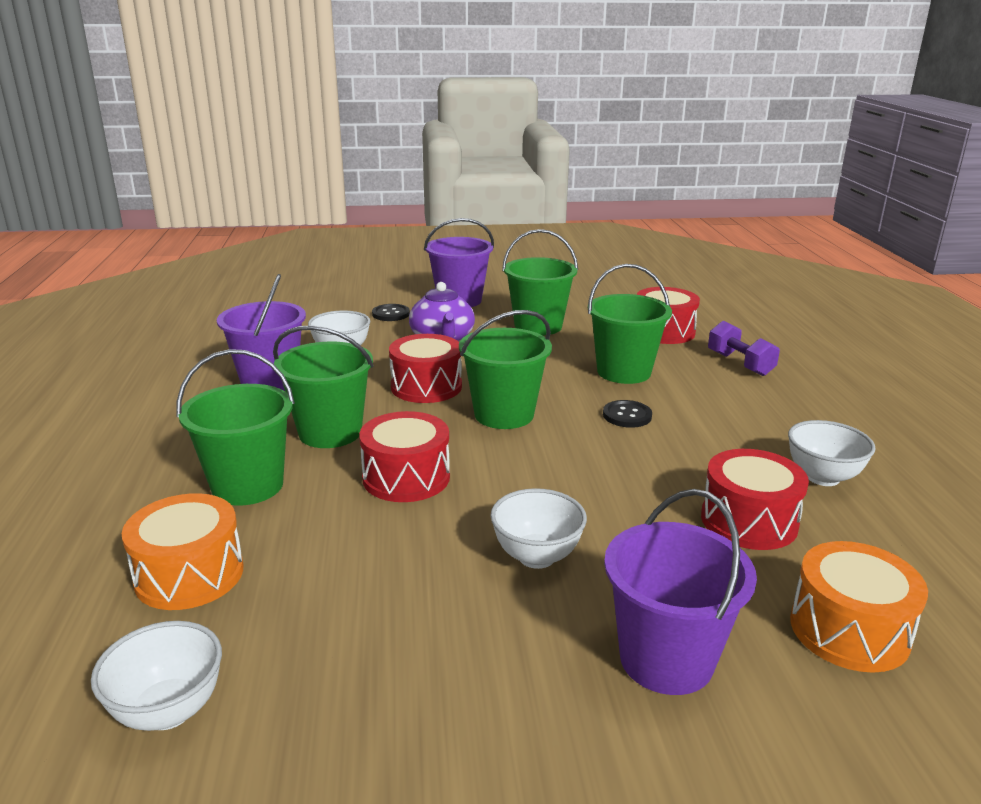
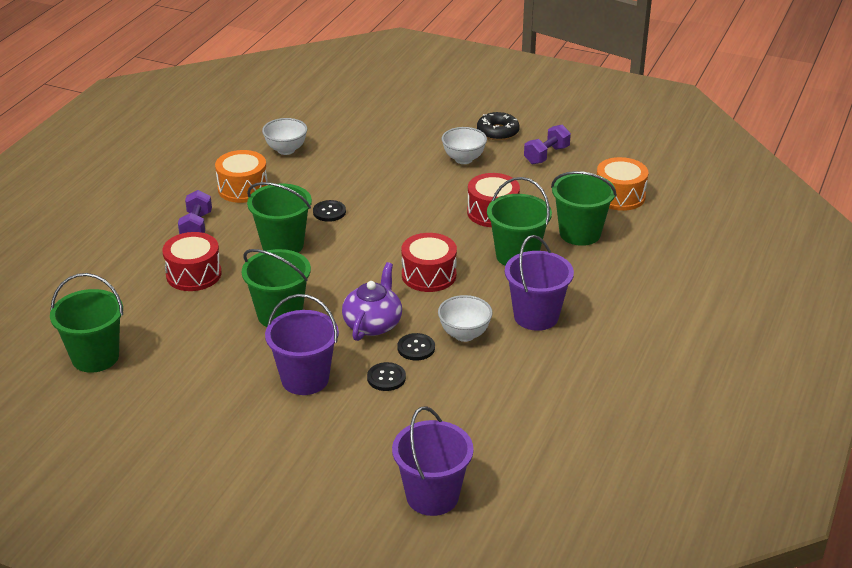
camera: 150 degrees left, 10 degrees up
white bowl [91,621,222,731] -> none
green bucket [459,310,552,429] -> green bucket moved to [50,273,123,373]
purple bucket [604,489,757,695] -> purple bucket moved to [392,406,474,516]
red drum [701,449,809,550] -> none
orange drum [790,541,928,673] -> orange drum moved to [215,150,268,203]
none -> black button [397,333,435,360]
none -> black donut [477,112,520,140]
none -> purple dumbbell [524,125,571,164]

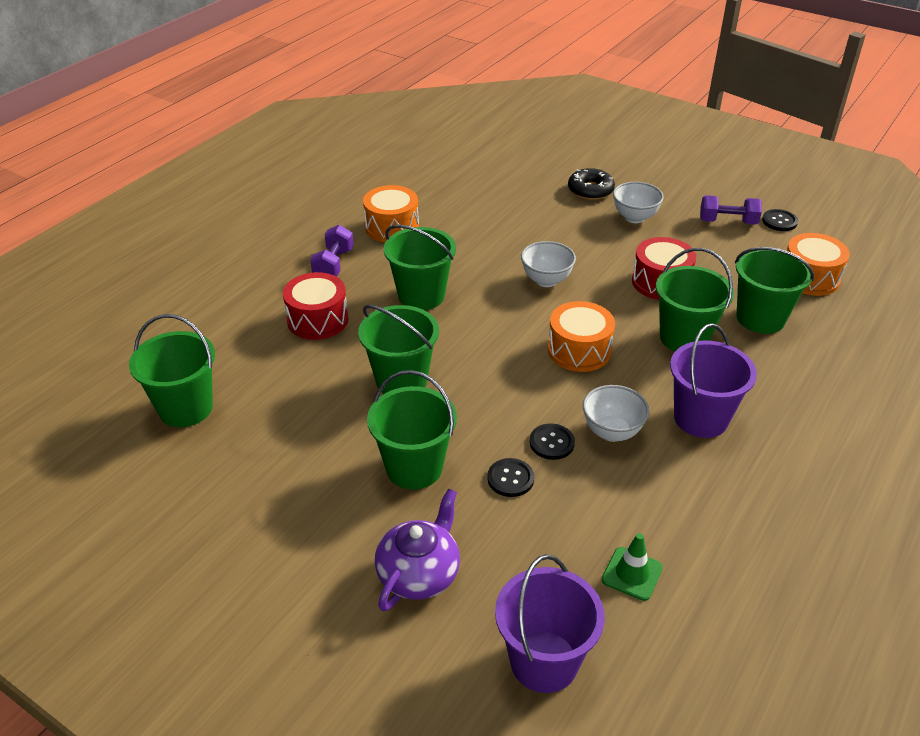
camera: 10 degrees right, 5 degrees up
white bowl [262,118,307,155] -> white bowl moved to [521,241,576,287]
purple bucket [265,294,339,395] -> green bucket [367,370,457,489]
black button [313,200,346,222] -> black button moved to [762,209,798,231]
purple teapot [342,262,402,341] -> purple teapot moved to [375,488,460,612]
red drum [401,233,457,292] -> orange drum [548,301,615,372]
black donut [477,112,520,140] -> black donut moved to [568,168,615,200]
purple dumbbell [524,125,571,164] -> purple dumbbell turned 45 degrees clockwise [700,195,762,225]
none -> green traffic cone [602,533,663,601]

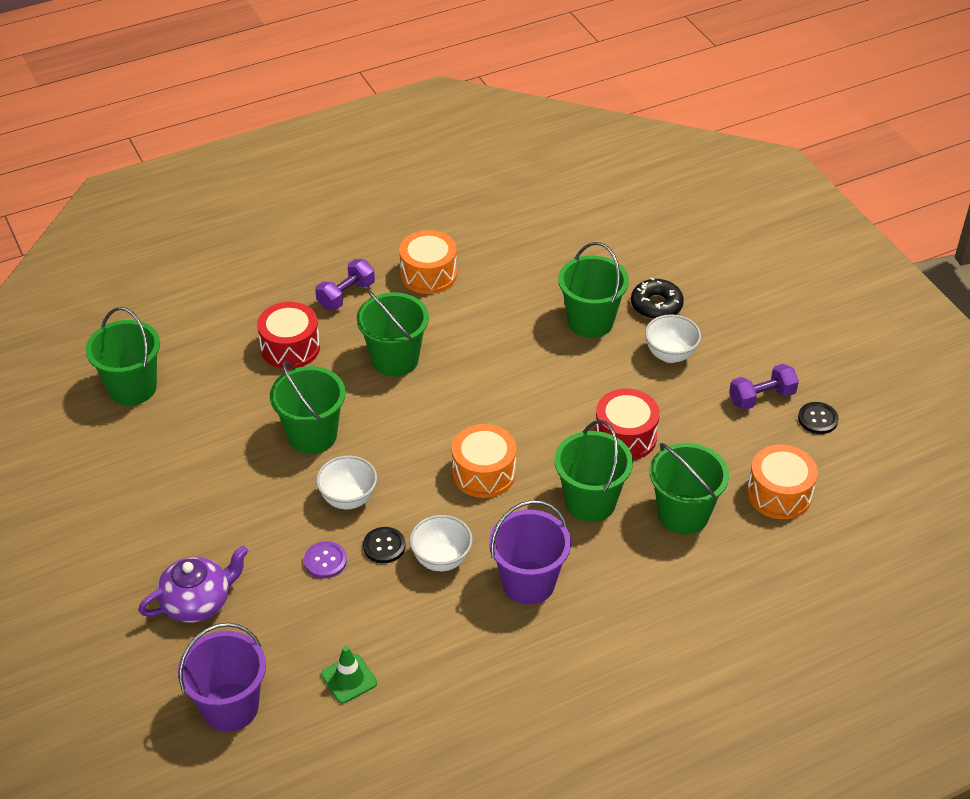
camera: 30 degrees right, 5 degrees up
green bucket [367,370,457,489] -> green bucket moved to [558,242,629,338]
black button [487,458,534,497] -> purple button [304,541,347,578]
white bowl [521,241,576,287] -> white bowl moved to [316,456,377,509]
purple dumbbell [700,195,762,225] -> purple dumbbell turned 60 degrees counterclockwise [729,364,799,410]

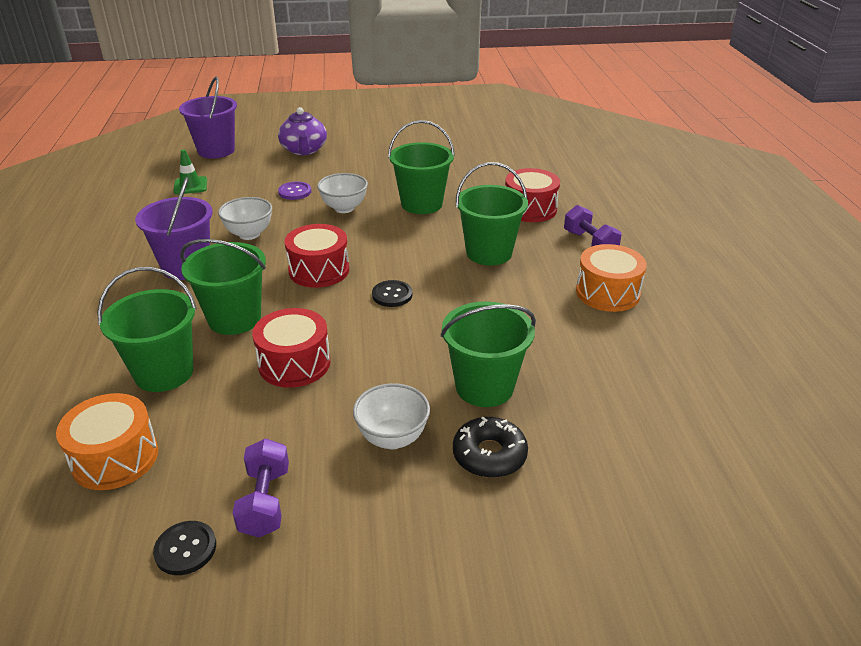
camera: 110 degrees right, 10 degrees down
green bucket [86,307,160,406] -> none
black button [363,527,406,563] -> black button moved to [372,280,413,307]
orange drum [452,424,516,498] -> red drum [285,224,349,288]

